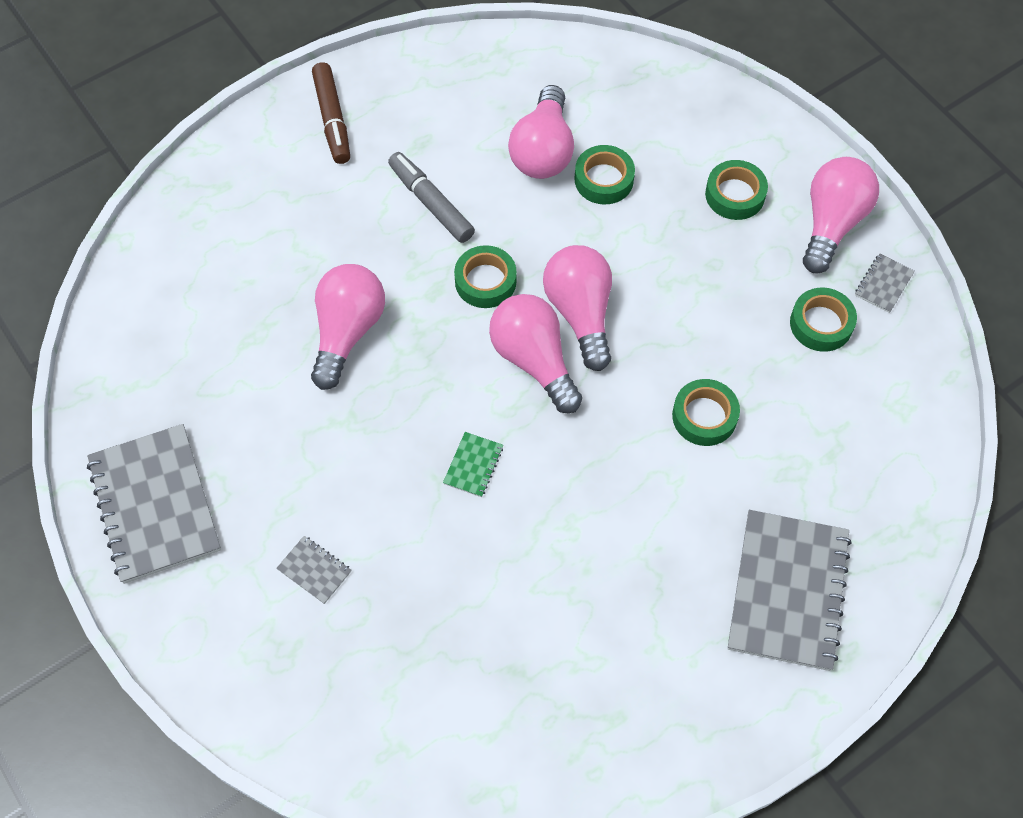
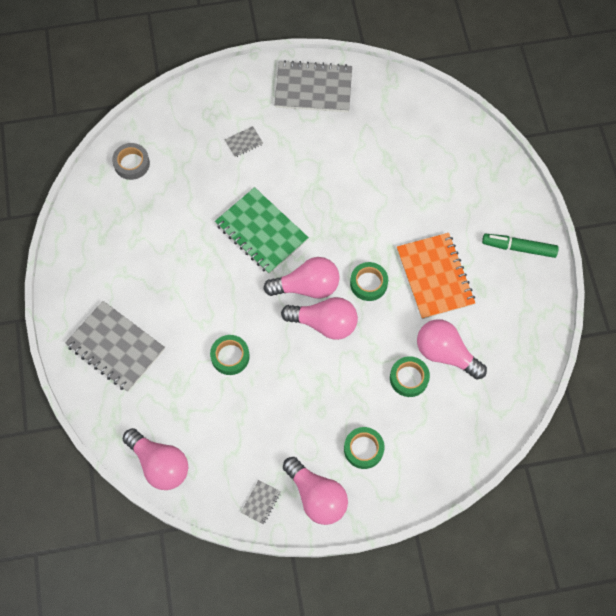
camera: 115 degrees right, 5 degrees up
pink light bulb [311,264,385,390] -> pink light bulb moved to [123,428,188,490]
brown marker [312,62,350,164] -> green marker [482,233,559,258]
grey marker [388,152,475,243] -> orange notebook [397,233,475,319]
green notebook [443,432,503,497] -> green notebook [215,187,309,274], size x2.37
green tape [790,288,857,352] -> none
grey notebook [855,254,915,313] -> grey notebook turned 60 degrees clockwise [241,480,281,525]
none -> grey tape [112,143,150,180]

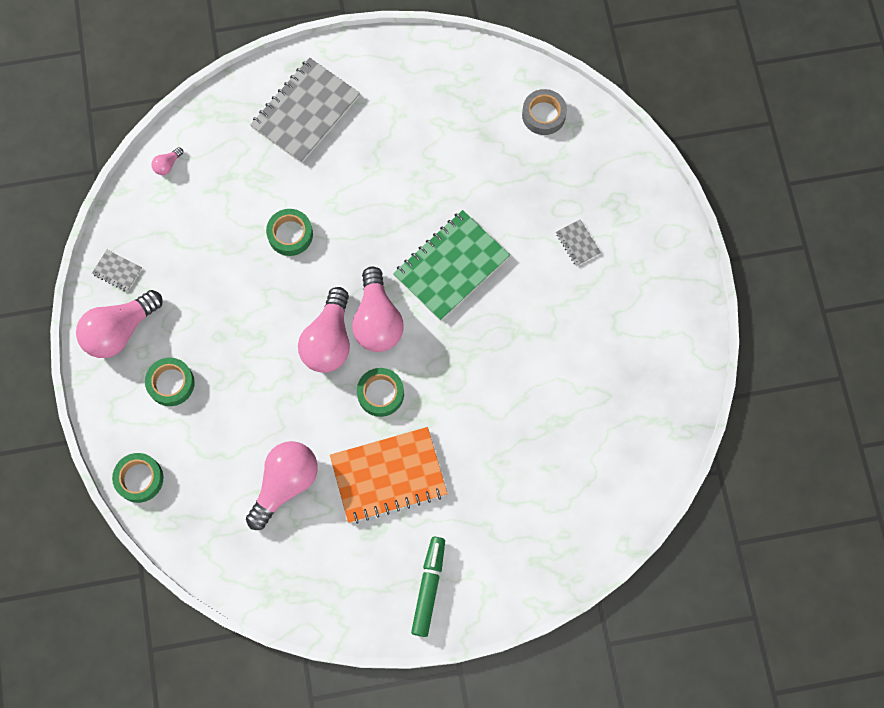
camera: 90 degrees right, 5 degrees up
pink light bulb [123,428,188,490] -> pink light bulb [151,147,183,175], size x0.42
grey notebook [274,60,352,112] -> none
green tape [390,356,430,397] -> green tape moved to [112,453,163,503]

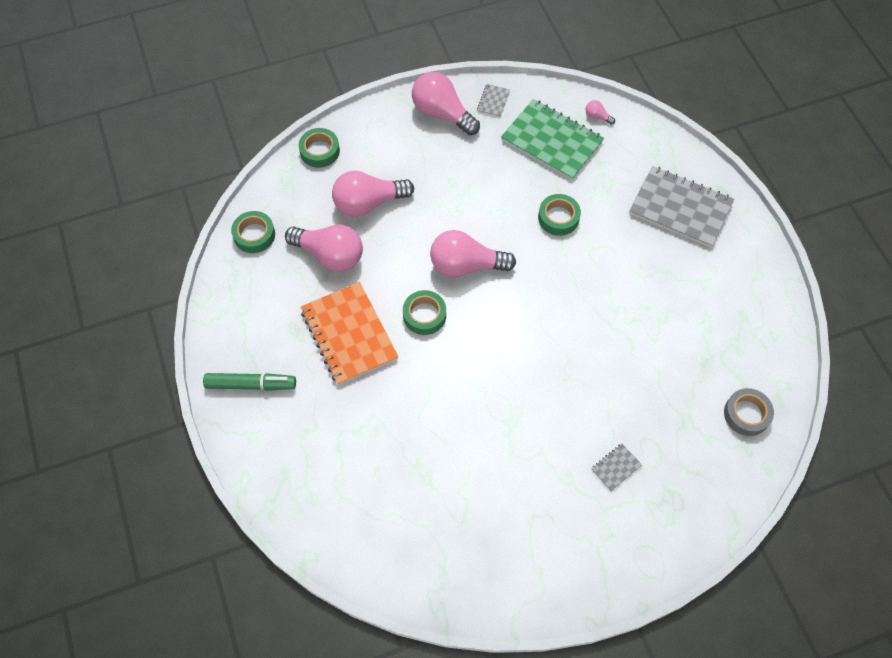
camera: 80 degrees right, 10 degrees down
green tape [145,358,195,406] -> green tape moved to [231,211,275,253]
pink light bulb [352,266,404,352] -> pink light bulb moved to [332,171,414,217]
green notebook [393,210,510,321] -> green notebook moved to [501,99,604,180]

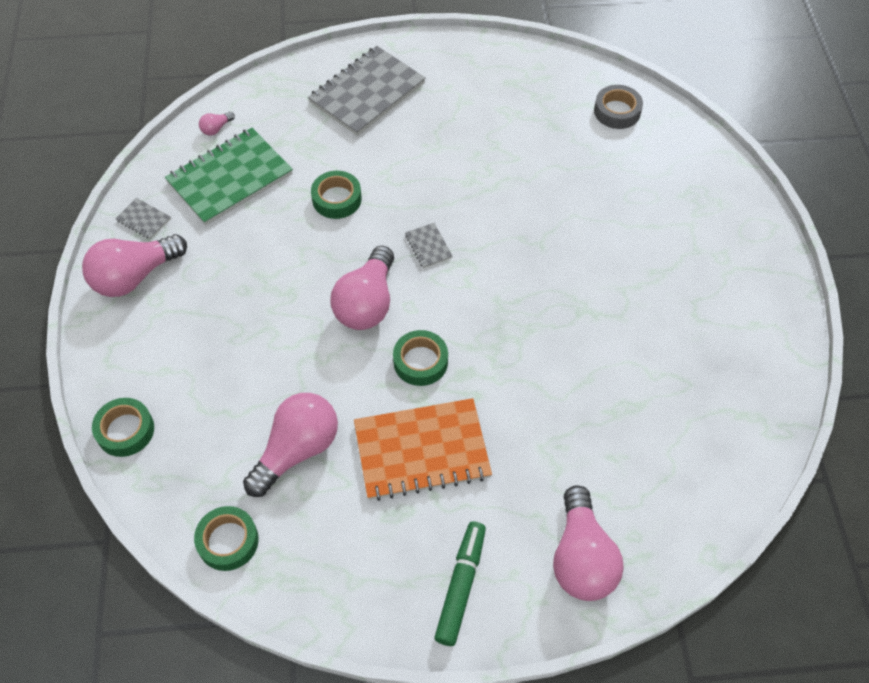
camera: 75 degrees left, 5 degrees down
pink light bulb [332,171,414,217] -> pink light bulb moved to [553,485,624,601]
grey notebook [591,444,642,491] -> grey notebook moved to [405,223,453,268]

